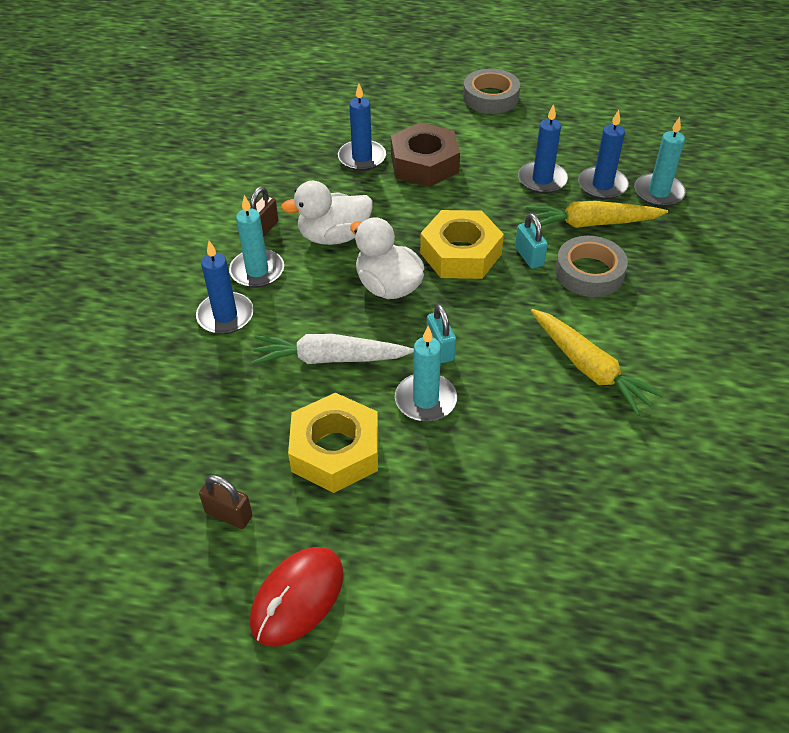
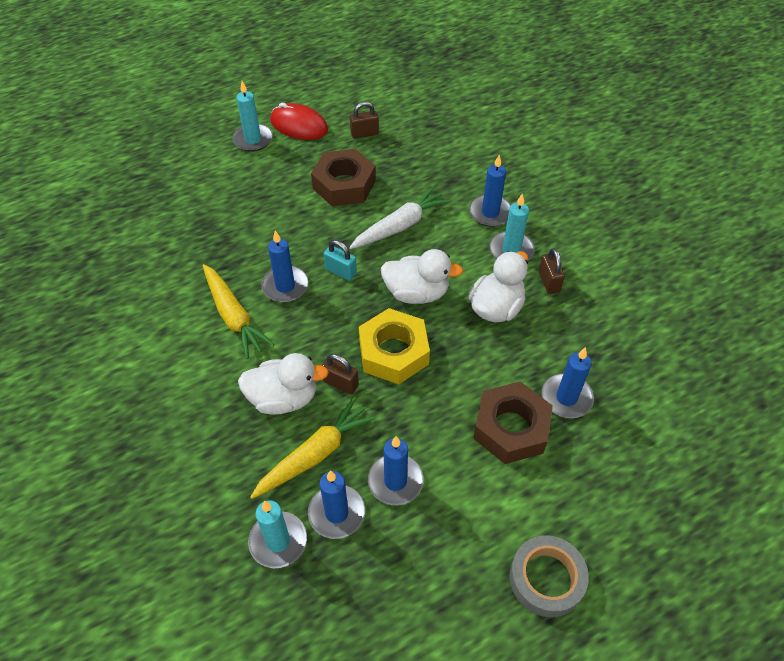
camera: 140 degrees right, 5 degrees up
red mouse [250,547,343,647] -> red mouse turned 60 degrees counterclockwise [270,103,328,140]
yellow nut [288,393,378,493] -> brown nut [311,149,376,206]
turquoise candle [395,326,457,422] -> turquoise candle moved to [232,81,273,152]
turquoise padlock [515,213,548,269] -> brown padlock [322,354,359,394]
yellow carrot [531,309,664,416] -> yellow carrot turned 135 degrees counterclockwise [203,264,275,359]
grey tape [555,236,628,297] -> white duck [238,353,329,415]
none -> blue candle [261,230,308,303]

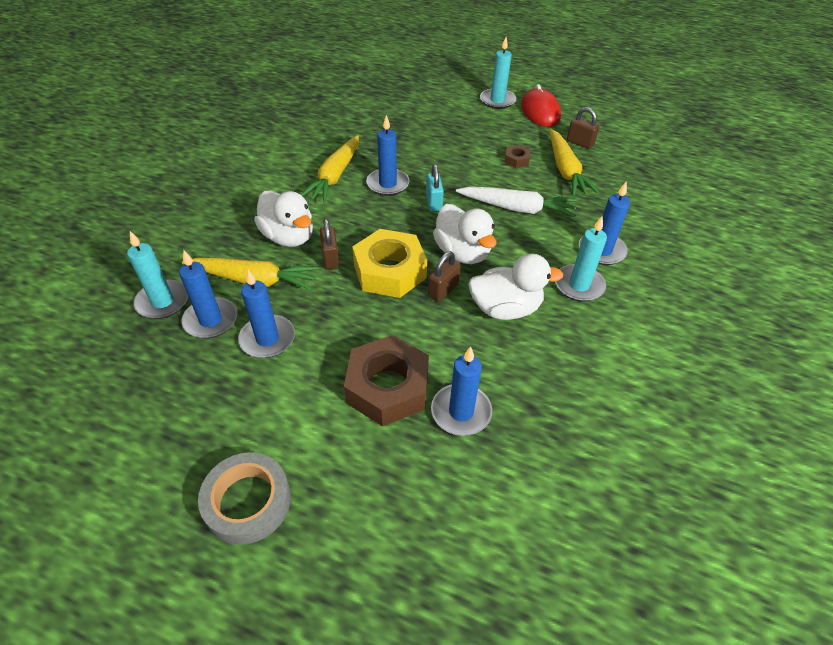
camera: 50 degrees right, 5 degrees down
brown nut [311,149,376,206] -> brown nut [504,145,531,168], size x0.45
brown padlock [539,248,565,294] -> brown padlock moved to [428,251,461,302]
none -> yellow carrot [550,129,599,196]

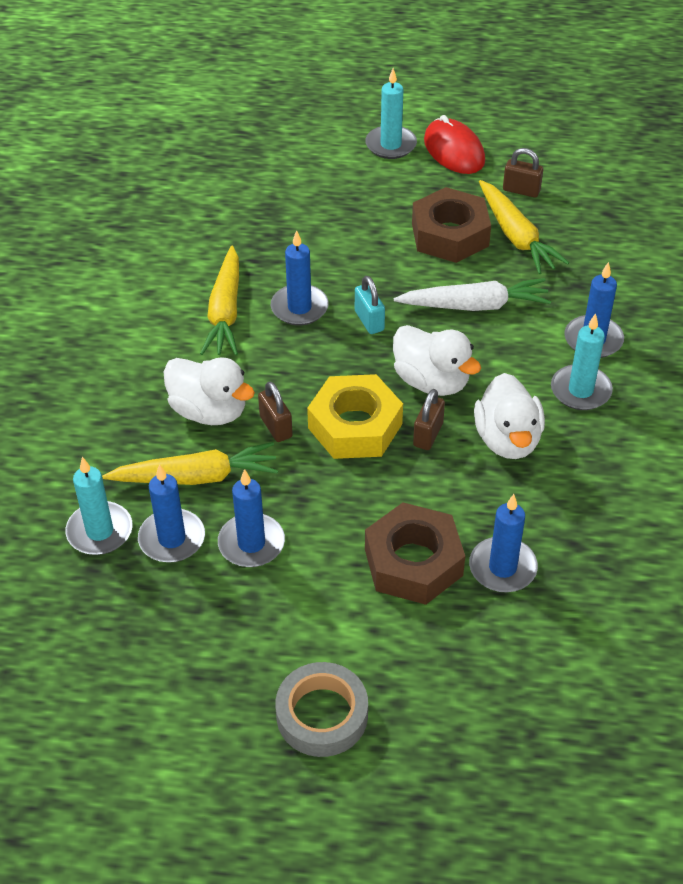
camera: 15 degrees left, 0 degrees up
white duck [468,254,563,320] -> white duck turned 105 degrees clockwise [474,373,545,459]
brown nut [504,145,531,168] -> brown nut [412,187,491,263], size x2.24

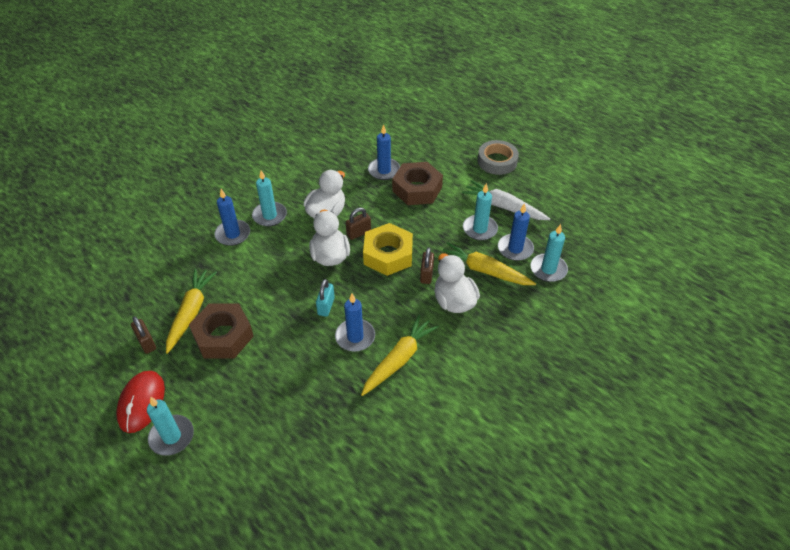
camera: 145 degrees left, 0 degrees up
blue candle [218,469,285,567] -> turquoise candle [463,183,498,240]
white carrot [394,278,551,311] -> white carrot moved to [462,180,550,220]

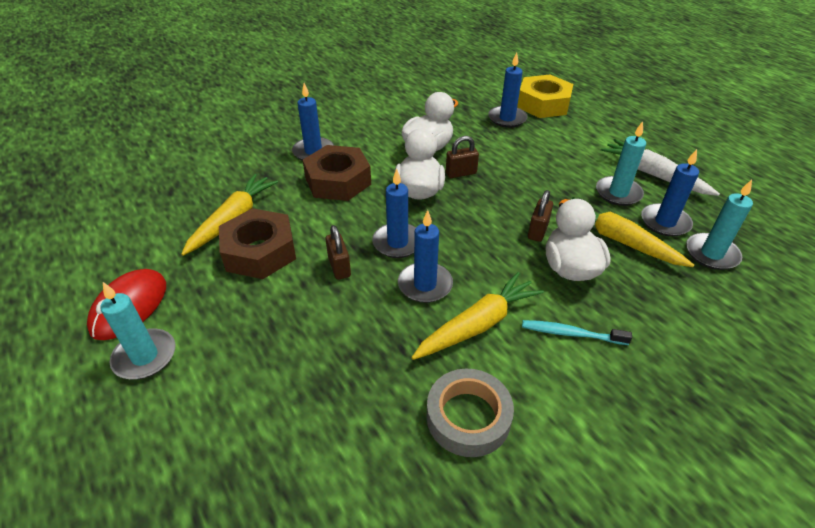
camera: 15 degrees right, 5 degrees down
brown padlock [131,316,156,354] -> brown padlock moved to [326,225,351,280]
turquoise candle [252,170,287,227] -> none
turquoise padlock [316,279,335,317] -> blue candle [372,169,416,258]
yellow nut [363,223,413,276] -> yellow nut moved to [517,75,573,118]
brown nut [392,162,443,205] -> brown nut moved to [303,145,371,201]
grey tape [478,140,519,175] -> grey tape moved to [426,369,514,457]
none -> turquoise toothbrush [522,320,632,345]

